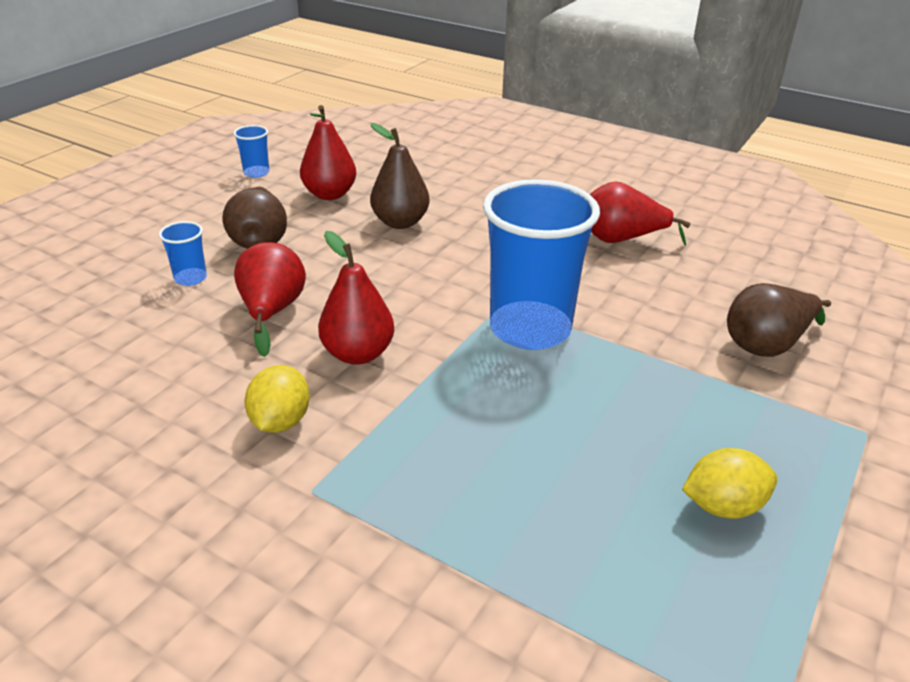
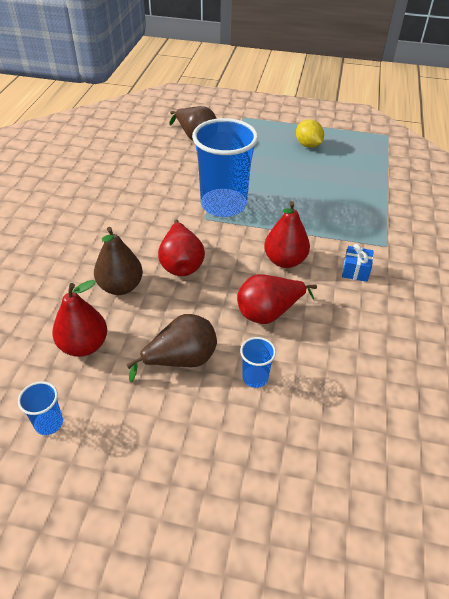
camera: 110 degrees left, 10 degrees up
yellow lemon [245,365,310,433] -> blue gift [342,244,374,282]
red pear [590,182,691,246] -> red pear moved to [158,220,205,276]

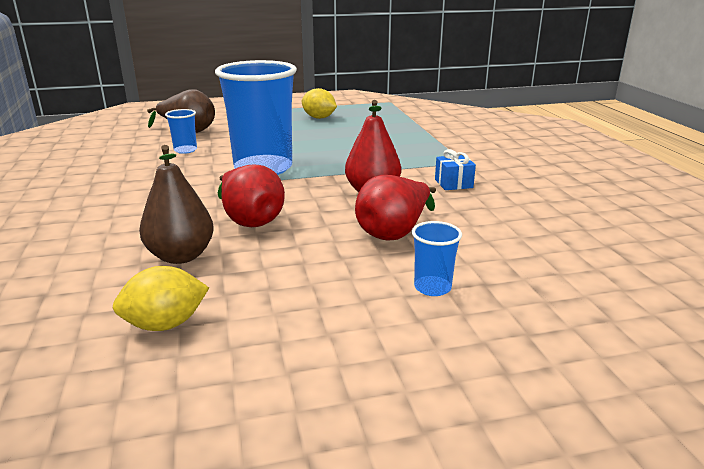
camera: 25 degrees left, 20 degrees down
blue cup [18,381,63,435] -> blue cup moved to [165,109,197,154]
red pear [52,280,107,357] -> yellow lemon [112,266,209,331]
brown pear [126,314,217,382] -> none

